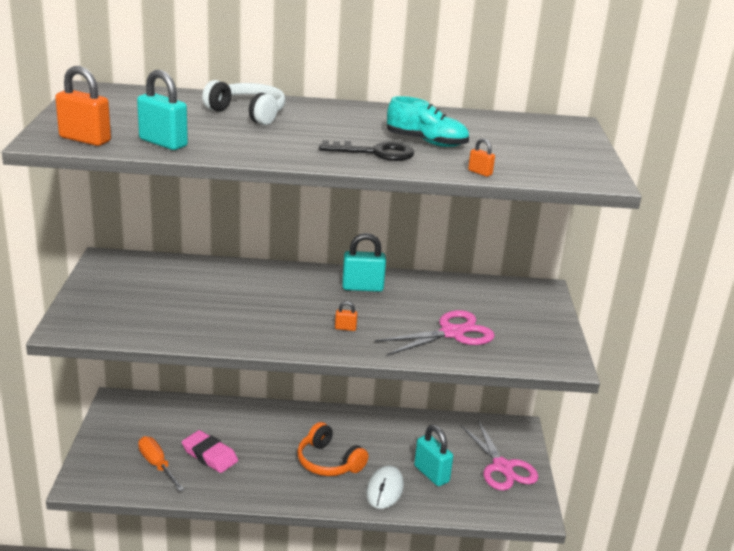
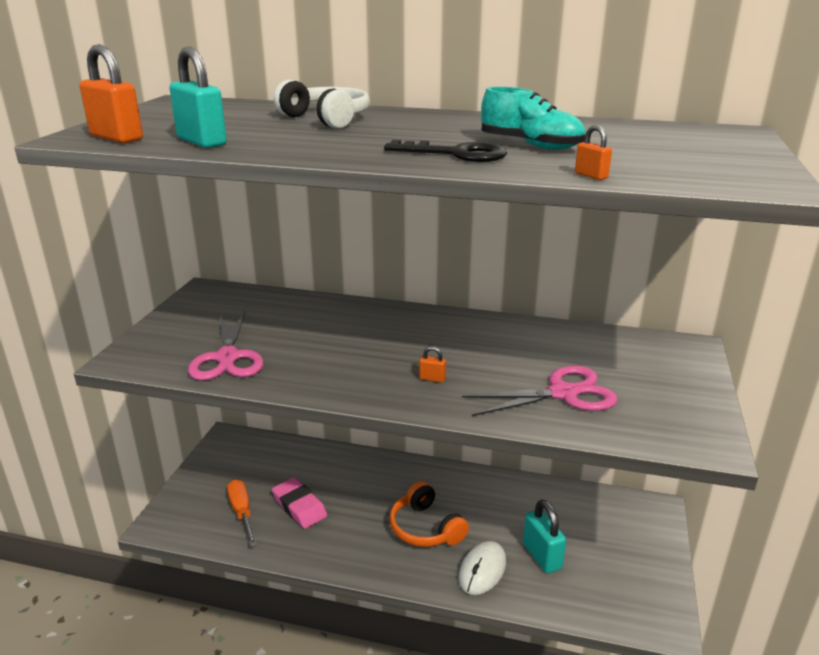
camera: 15 degrees right, 0 degrees up
turquoise padlock [342,233,386,292] -> none
pink scissors [460,420,538,491] -> pink scissors moved to [188,311,264,380]

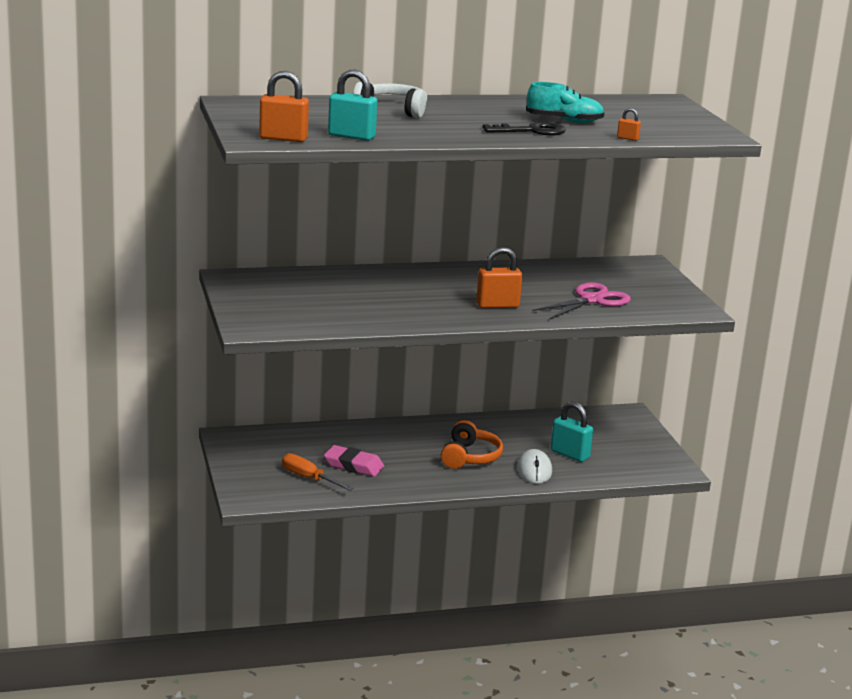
camera: 30 degrees left, 5 degrees down
pink scissors [188,311,264,380] -> none
orange headphones [389,481,469,547] -> orange headphones turned 105 degrees counterclockwise [441,420,503,469]
orange padlock [419,346,446,383] -> orange padlock [476,247,522,308], size x2.09

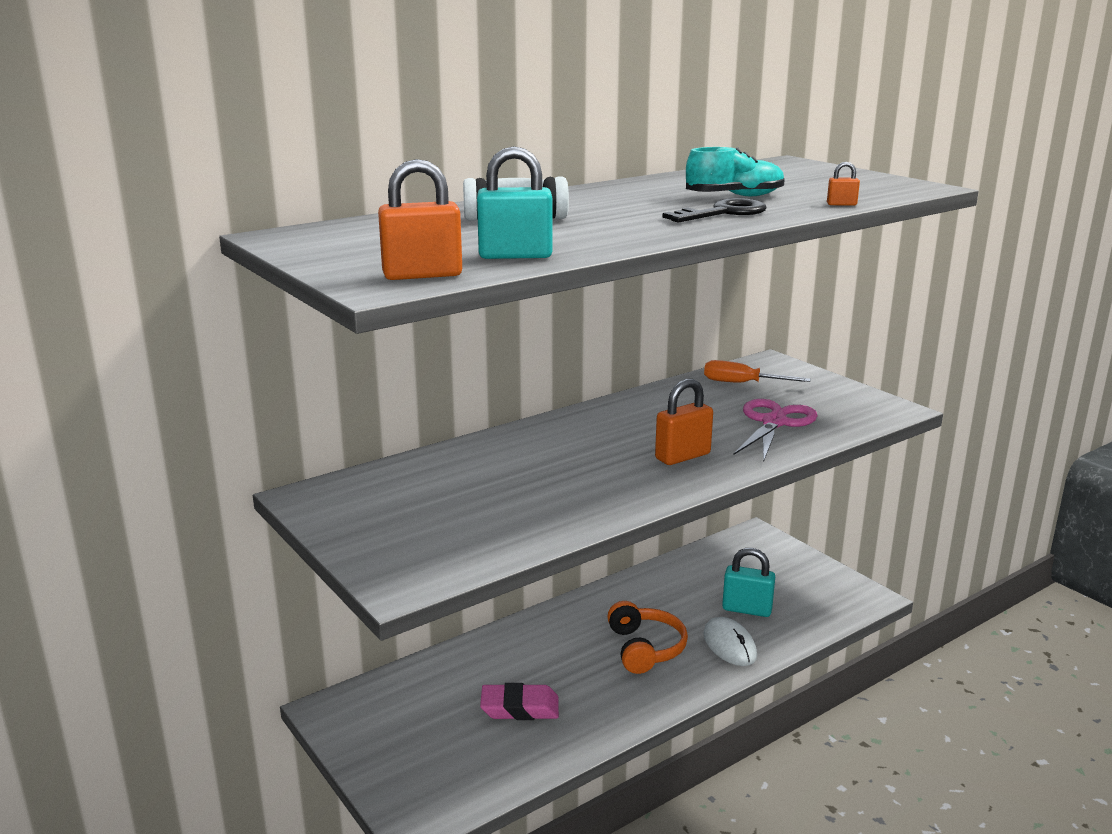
camera: 20 degrees left, 0 degrees up
orange screwdriver [282,453,354,491] -> orange screwdriver moved to [704,360,811,383]

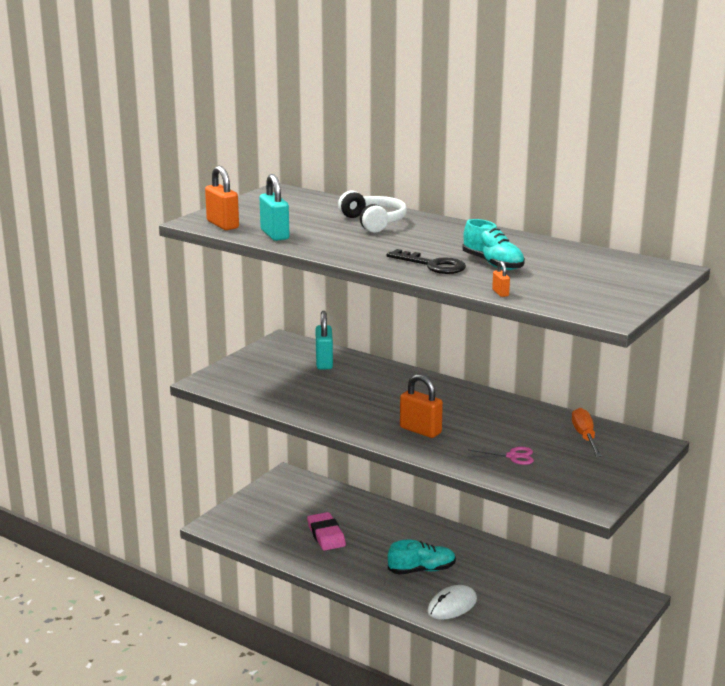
camera: 70 degrees right, 0 degrees up
orange headphones [607,601,688,674] -> turquoise shoe [388,540,456,575]
turquoise padlock [722,548,775,617] -> turquoise padlock moved to [316,311,333,370]
pink scissors [734,399,818,463] -> pink scissors [469,447,534,465], size x0.55

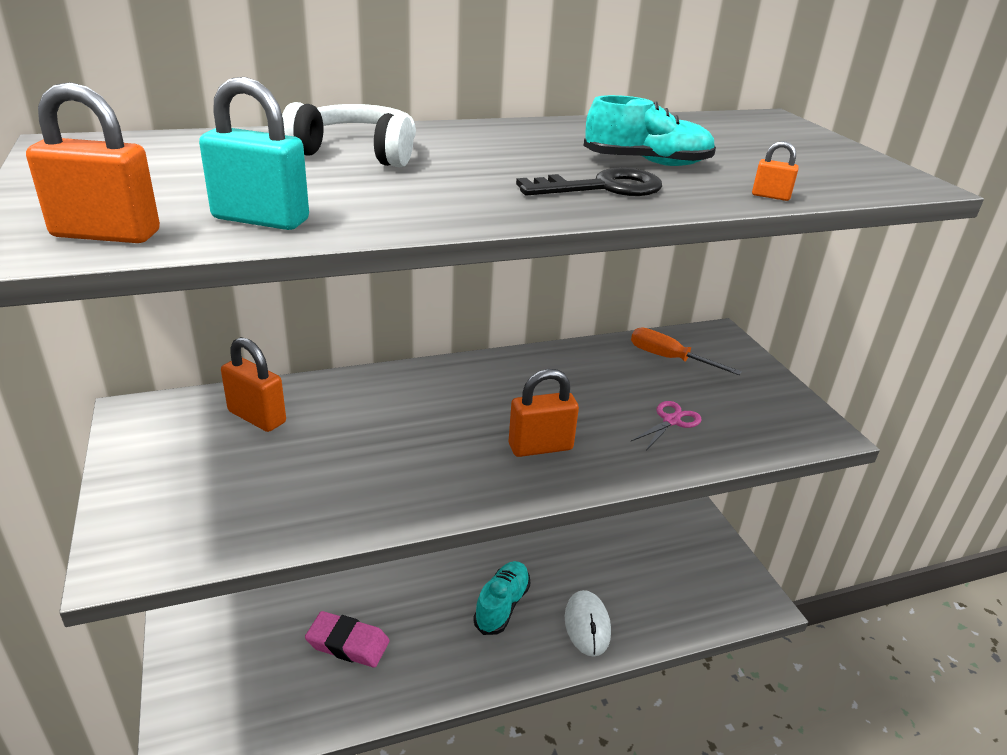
camera: 55 degrees left, 10 degrees up
turquoise padlock [316,311,333,370] -> orange padlock [221,337,286,432]

